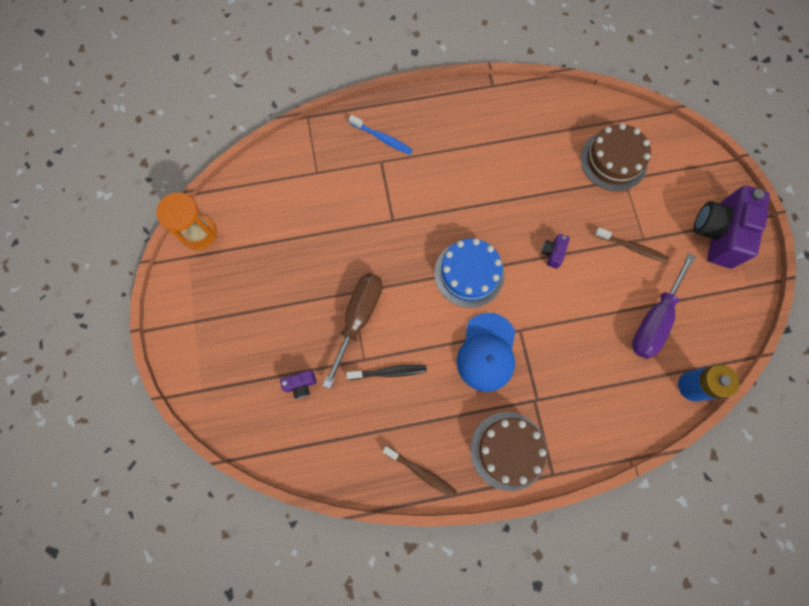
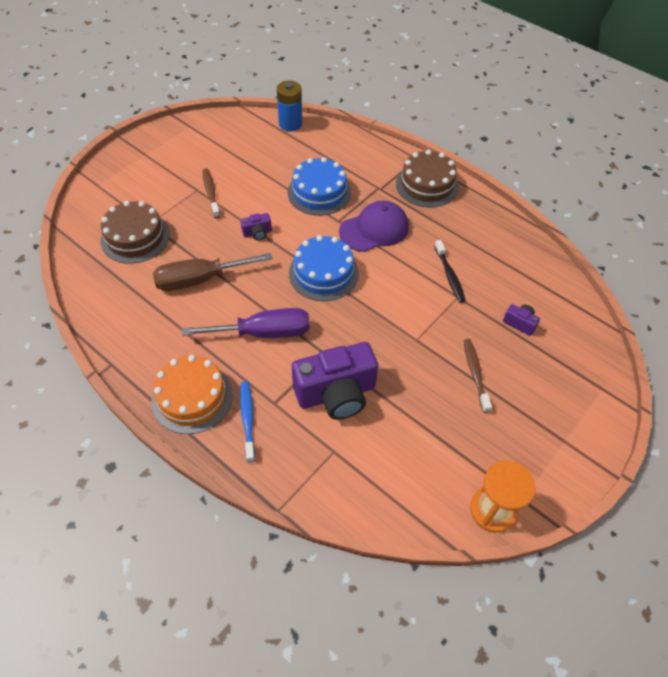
camera: 130 degrees left, 20 degrees down
brown screwdriver [322,273,382,389] -> brown screwdriver moved to [153,253,273,291]
black toothbrush [346,365,427,380] -> black toothbrush turned 150 degrees counterclockwise [434,240,466,303]
brown toothbrush [382,446,457,498] -> brown toothbrush moved to [464,339,492,413]
blue cap [457,313,515,392] -> purple cap [339,201,409,252]
purple screwdriver [632,253,696,359] -> purple screwdriver moved to [182,308,310,338]
purple camera [694,186,770,268] -> purple camera moved to [292,342,378,420]
none -> orange cake [152,355,233,434]
none -> blue cake [288,157,351,216]

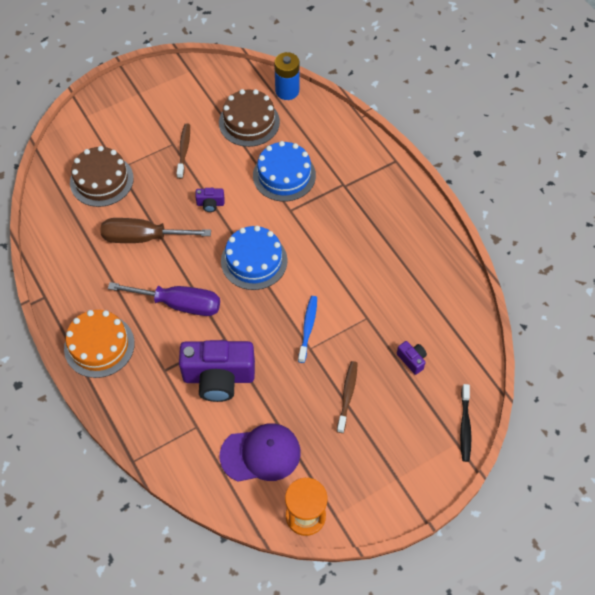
camera: 20 degrees right, 5 degrees up
blue toothbrush [240,381,255,462] -> blue toothbrush moved to [298,296,317,363]
purple cap [339,201,409,252] -> purple cap moved to [220,423,301,482]
brown cake [396,150,459,207] -> brown cake moved to [219,89,280,147]
black toothbrush [434,240,466,303] -> black toothbrush moved to [460,384,472,462]

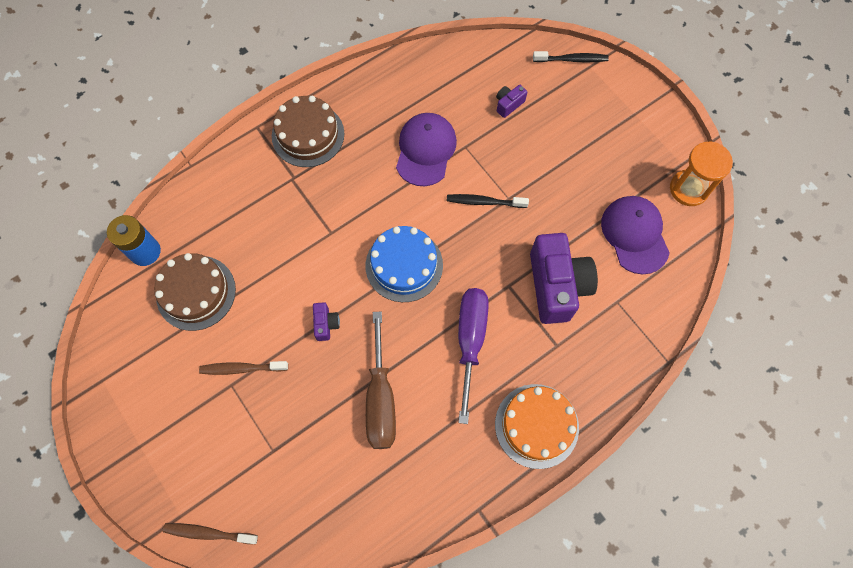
camera: 95 degrees left, 10 degrees up
brown cake [70,146,134,207] -> brown cake moved to [272,96,345,167]
blue cake [253,141,316,202] -> none
blue toothbrush [298,296,317,363] -> black toothbrush [447,194,529,208]
brown toothbrush [337,361,358,433] -> brown toothbrush moved to [163,523,258,544]
none -> purple cap [396,113,457,186]

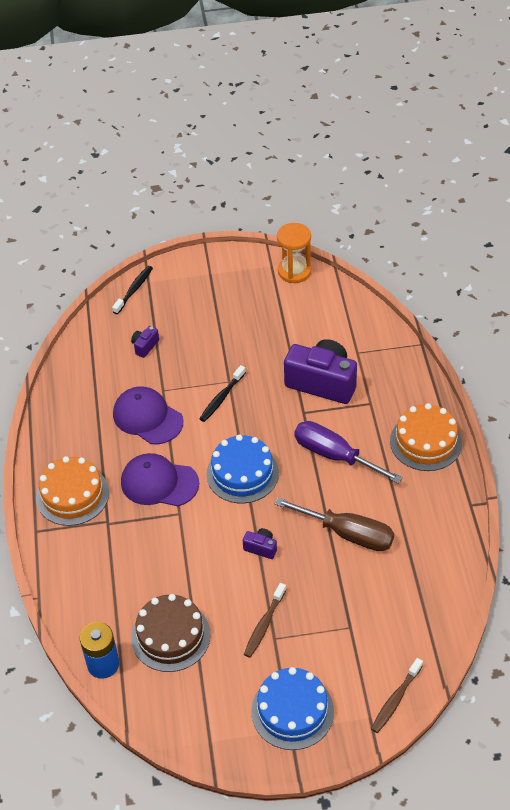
camera: 60 degrees left, 20 degrees down
brown cake [272,96,345,167] -> orange cake [36,456,109,526]
purple camera [496,85,527,118] -> purple camera turned 45 degrees clockwise [131,326,159,358]
purple cap [601,196,669,274] -> purple cap moved to [121,453,199,506]
none -> blue cake [251,667,334,750]

